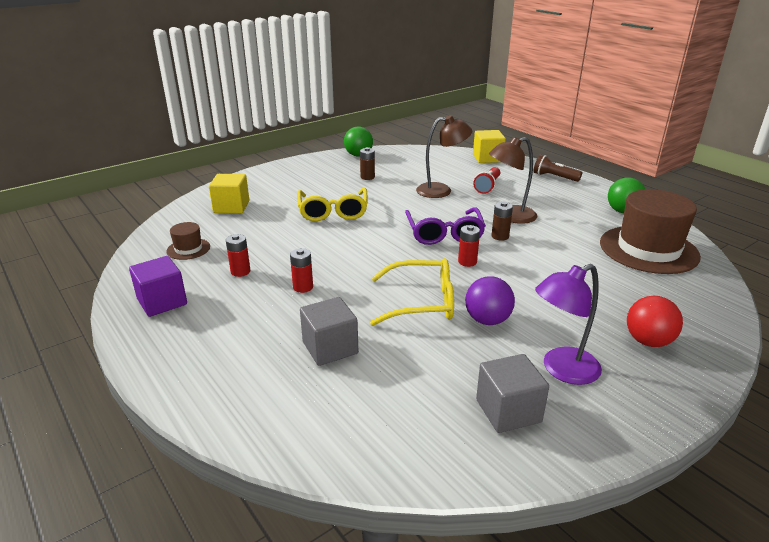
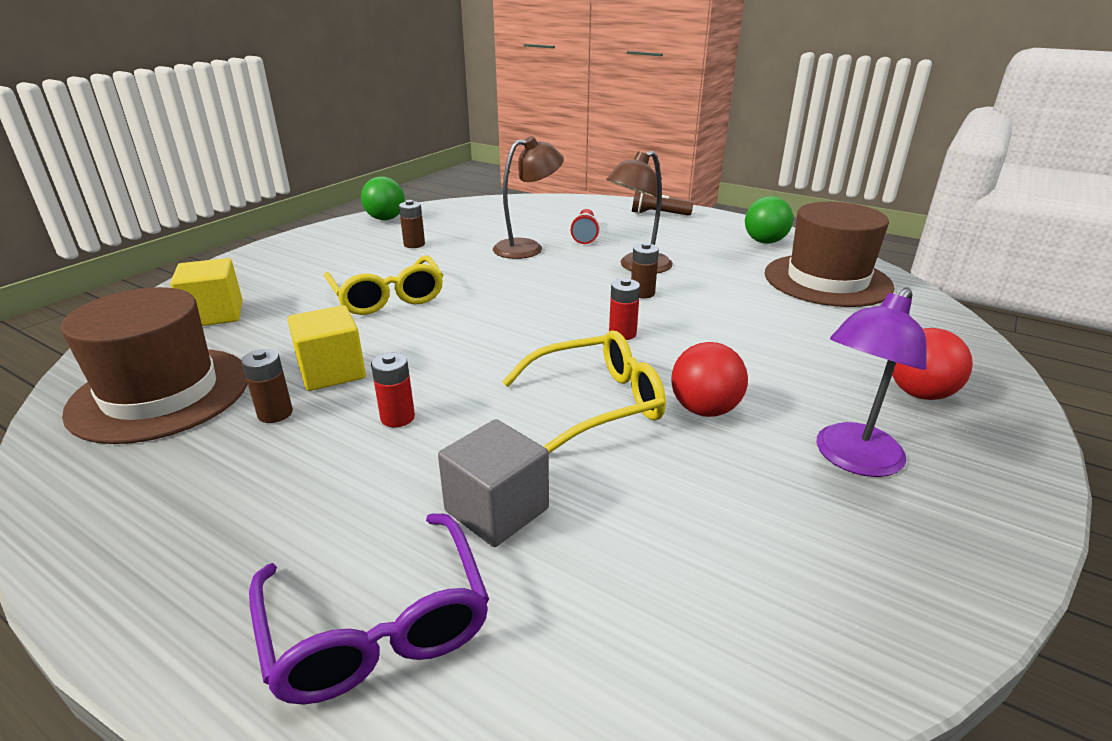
camera: 20 degrees left, 0 degrees up
purple cube [129,256,187,317] -> none
brown hat [166,222,210,260] -> brown hat [61,287,248,444], size x2.22
red battery [226,234,250,277] -> brown battery [241,349,293,423]
purple glasses [405,207,486,245] -> purple glasses moved to [249,513,489,705]
purple ball [465,276,515,325] -> red ball [671,342,748,417]
yellow cube [473,130,506,163] -> yellow cube moved to [287,305,366,391]
grey cube [476,354,549,433] -> none

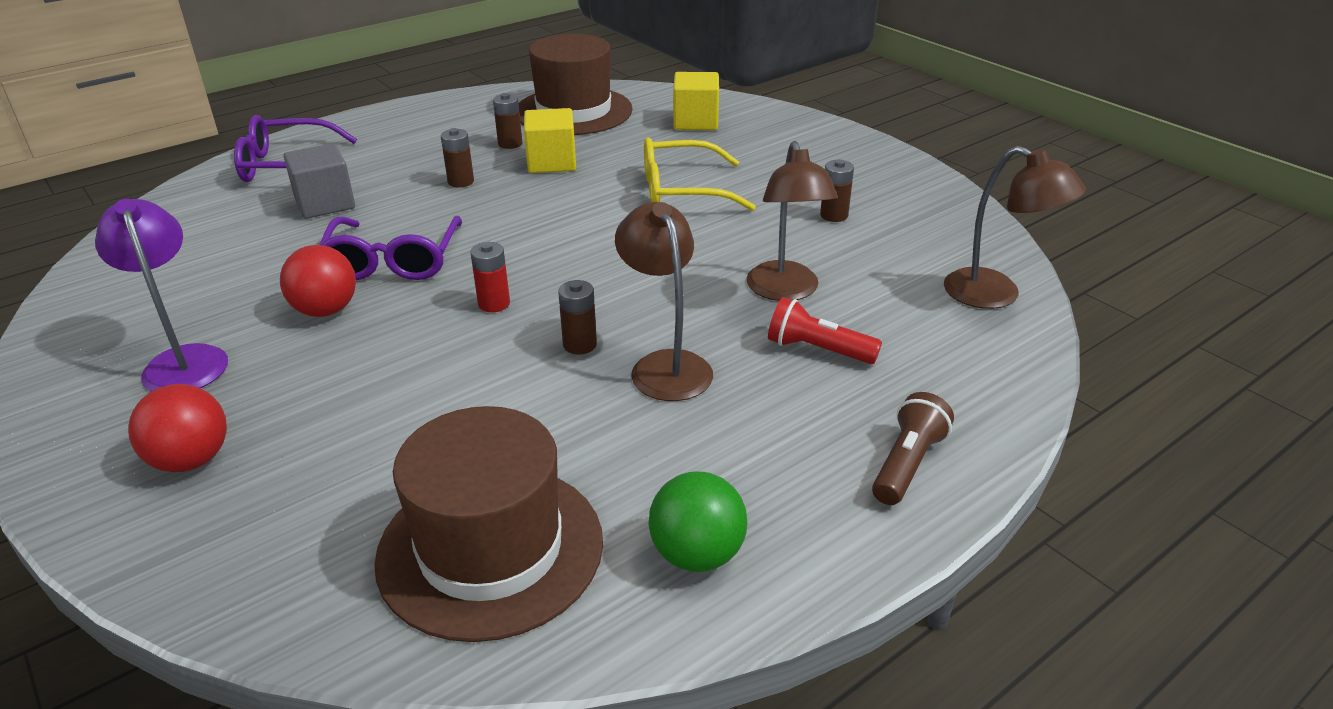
camera: 110 degrees right, 5 degrees up
green ball [361,176,405,220] -> none
red battery [371,353,415,427] -> brown battery [441,128,474,187]
yellow glasses [502,330,666,453] -> purple glasses [319,216,462,280]
none -> brown lamp [944,146,1086,309]

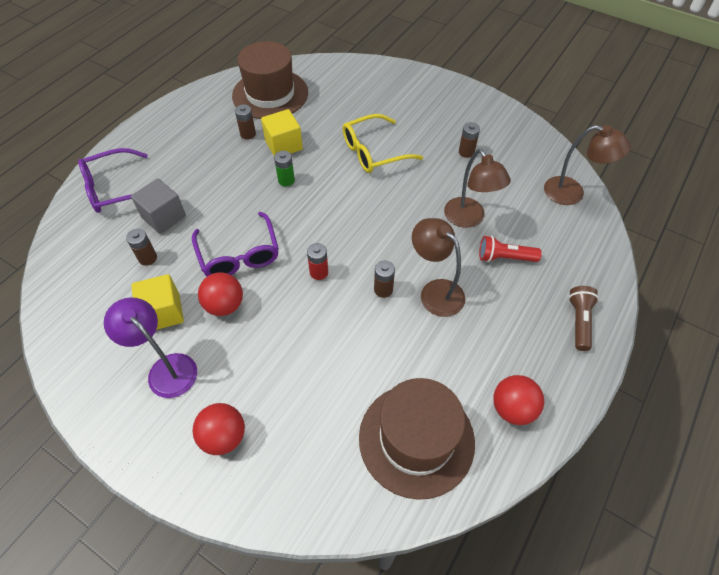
camera: 20 degrees left, 20 degrees up
brown battery [441,128,474,187] -> brown battery moved to [126,229,157,266]
green ball [649,472,747,572] -> red ball [493,375,544,425]
yellow cube [673,72,719,130] -> yellow cube moved to [131,274,184,330]
none -> green battery [274,151,295,187]

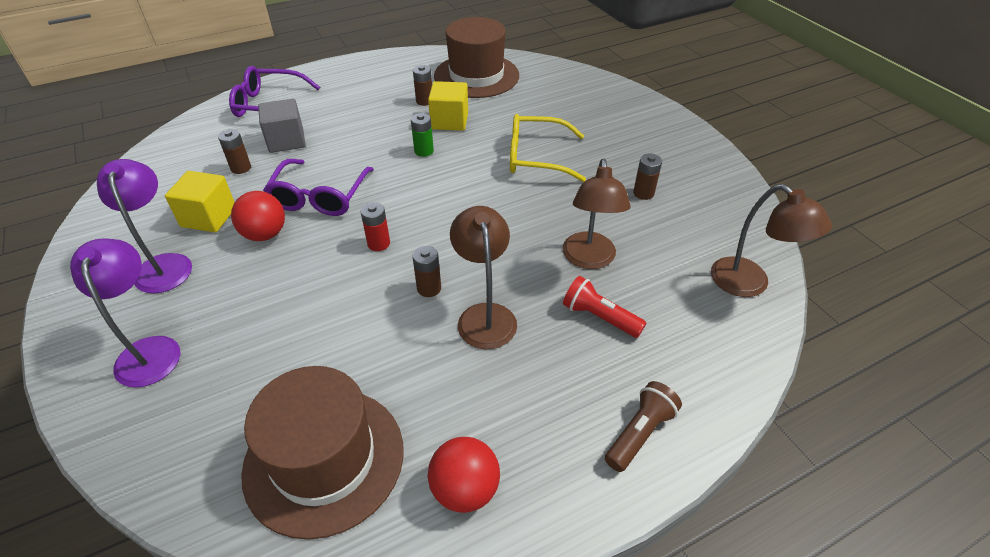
camera: 30 degrees right, 10 degrees down
red ball [193,403,245,455] -> purple lamp [70,239,181,387]

